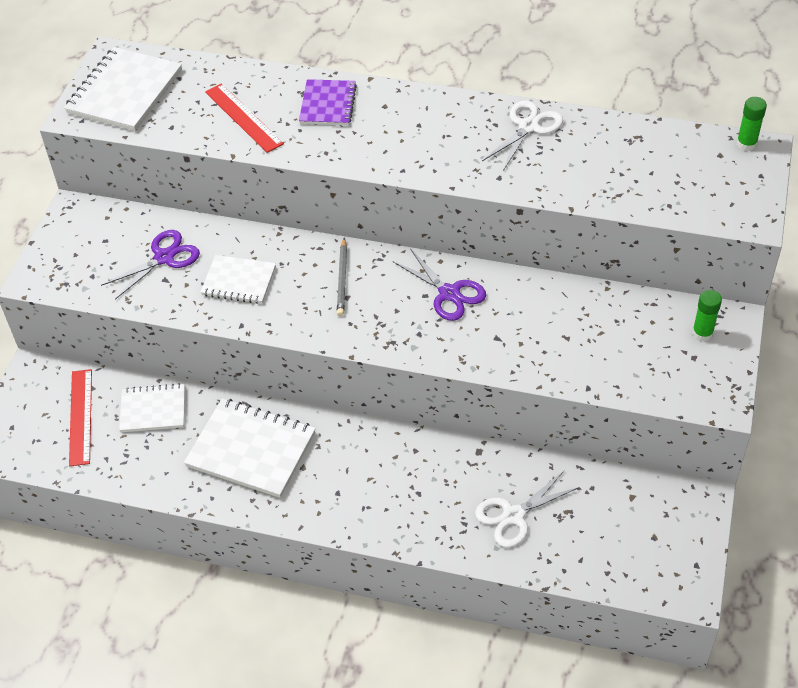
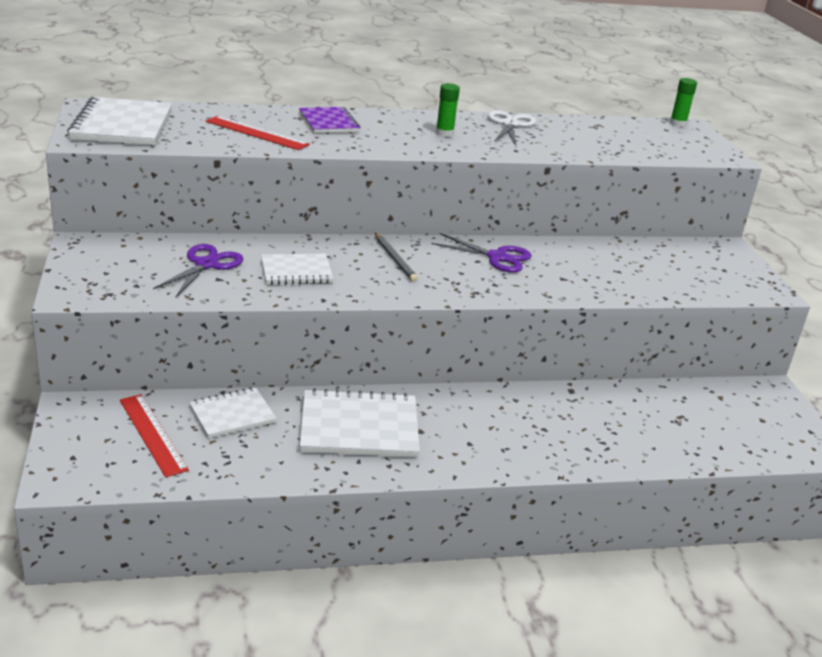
camera: 30 degrees left, 20 degrees down
white scissors [475,470,580,548] -> none
green glue stick [692,290,722,342] -> green glue stick moved to [436,83,460,137]

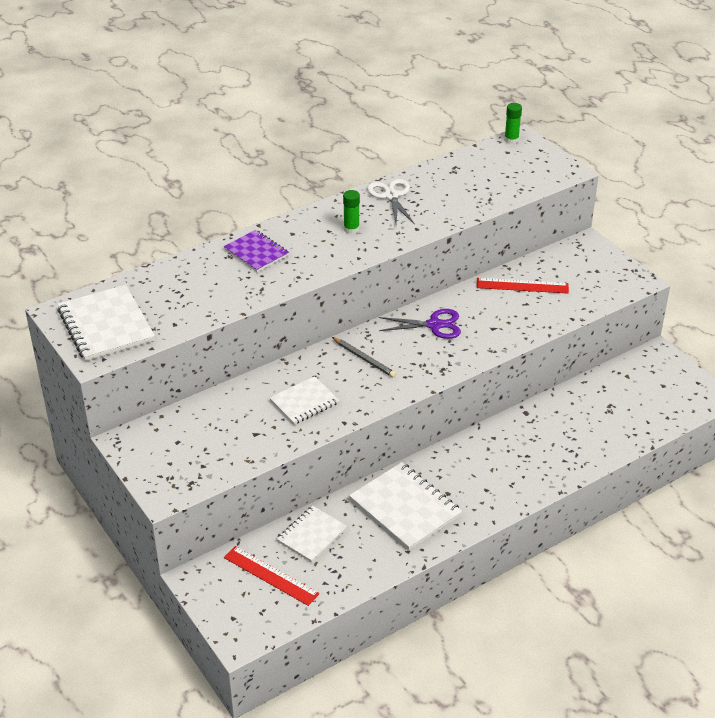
camera: 20 degrees left, 10 degrees up
purple scissors [153,244,243,297] -> none
red ruler [206,116,310,150] -> red ruler moved to [477,278,569,293]
white notebook [300,388,420,457] -> white notebook turned 75 degrees clockwise [349,462,462,550]

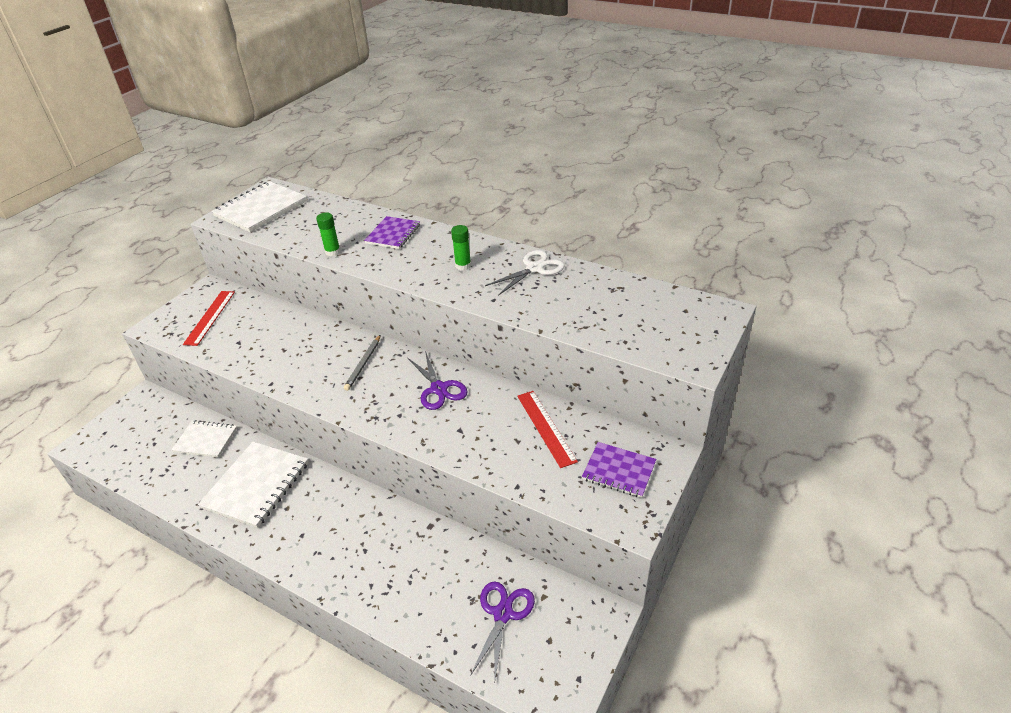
camera: 65 degrees right, 0 degrees up
red ruler [224,546,319,606] -> red ruler moved to [183,291,235,346]
white notebook [269,376,339,425] -> none
green glue stick [504,103,522,144] -> green glue stick moved to [316,212,341,256]
none -> purple scissors [470,581,535,679]
none -> purple notebook [582,442,656,498]

